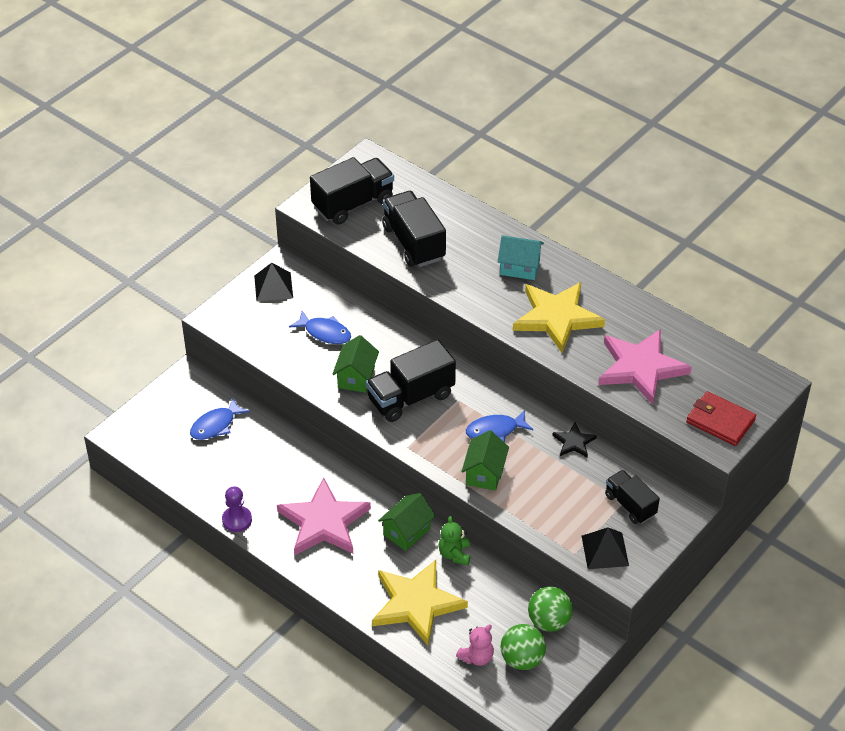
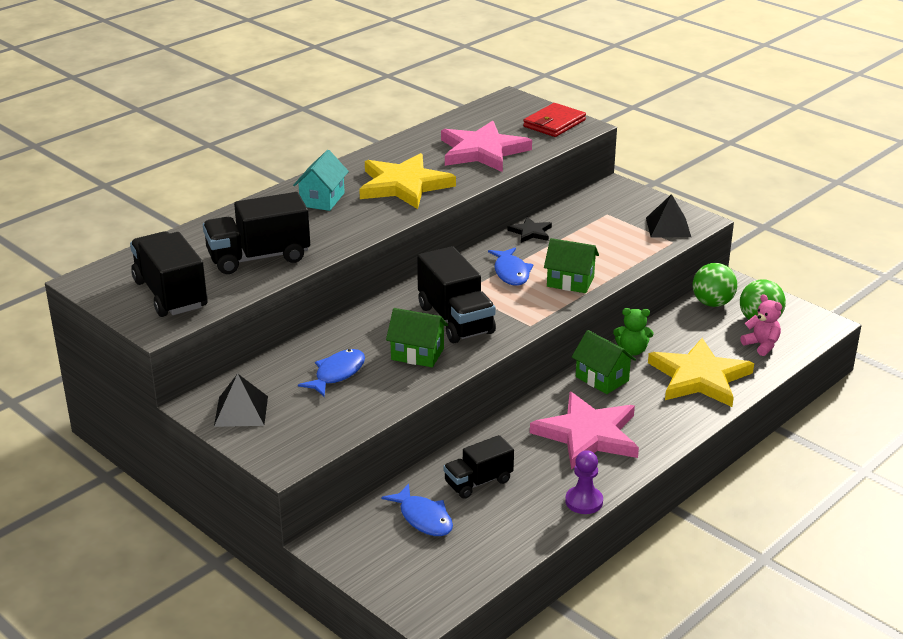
camera: 85 degrees left, 15 degrees down
black truck [605,470,660,524] -> black truck moved to [443,435,514,499]

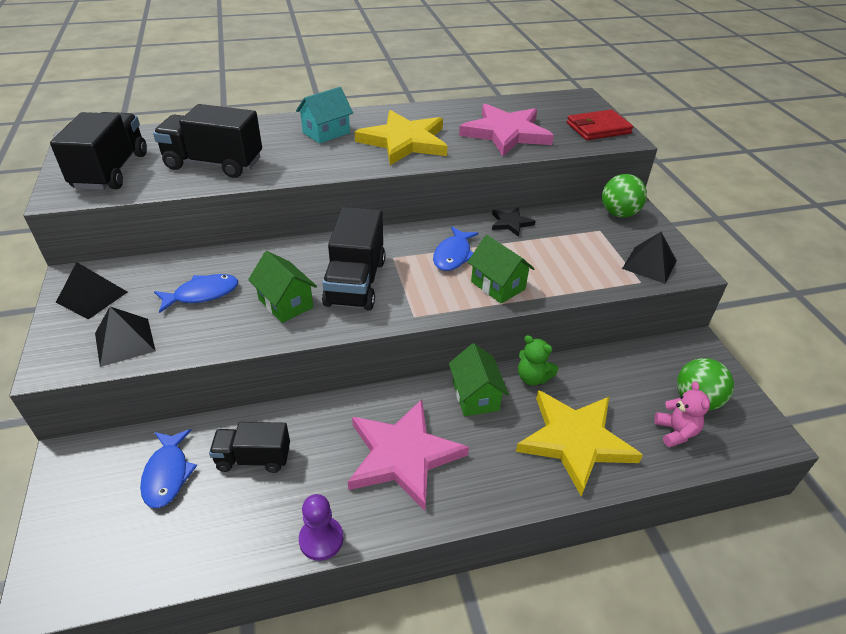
camera: 30 degrees right, 10 degrees up
green ball [693,263,737,307] -> green ball moved to [602,174,647,218]
none -> black pyramid [95,307,156,367]

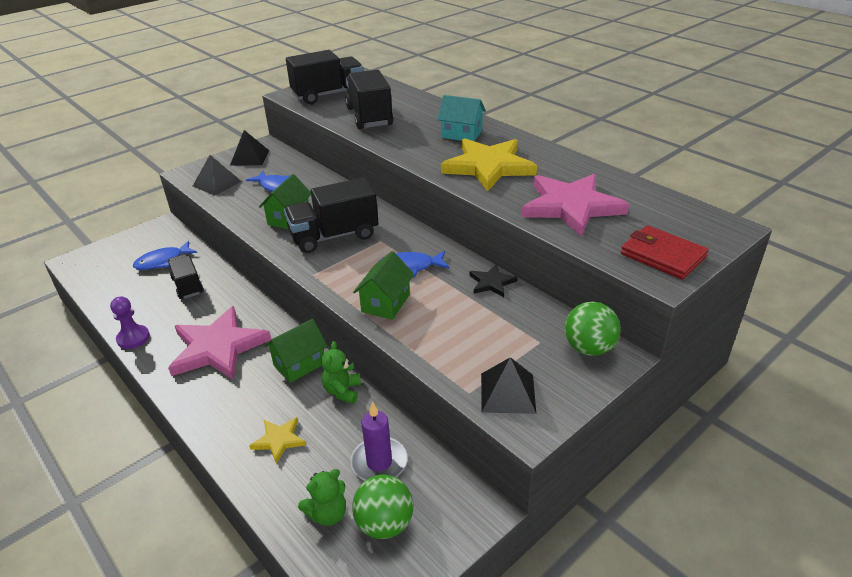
camera: 65 degrees right, 5 degrees down
yellow star [516,390,643,497] -> yellow star [249,417,306,464], size x0.47
pink teddy bear [654,381,710,447] -> green teddy bear [298,469,346,526]
none -> purple candle [350,402,407,481]

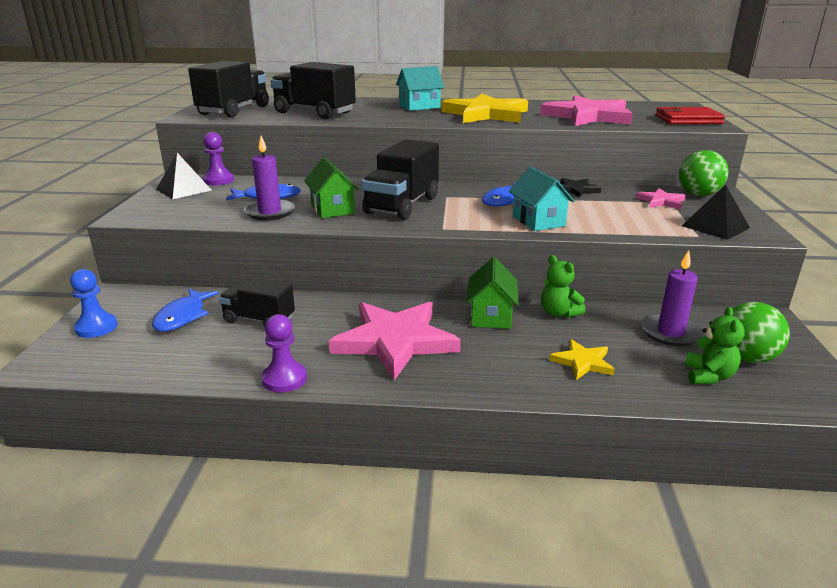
camera: 45 degrees left, 10 degrees down
black pyramid [193,155,242,196] -> none
green house [353,251,414,320] -> turquoise house [509,167,575,231]
none -> blue pawn [70,269,117,338]
none -> purple pawn [203,132,234,185]
none -> purple candle [244,136,295,220]
none -> pink star [636,188,686,209]

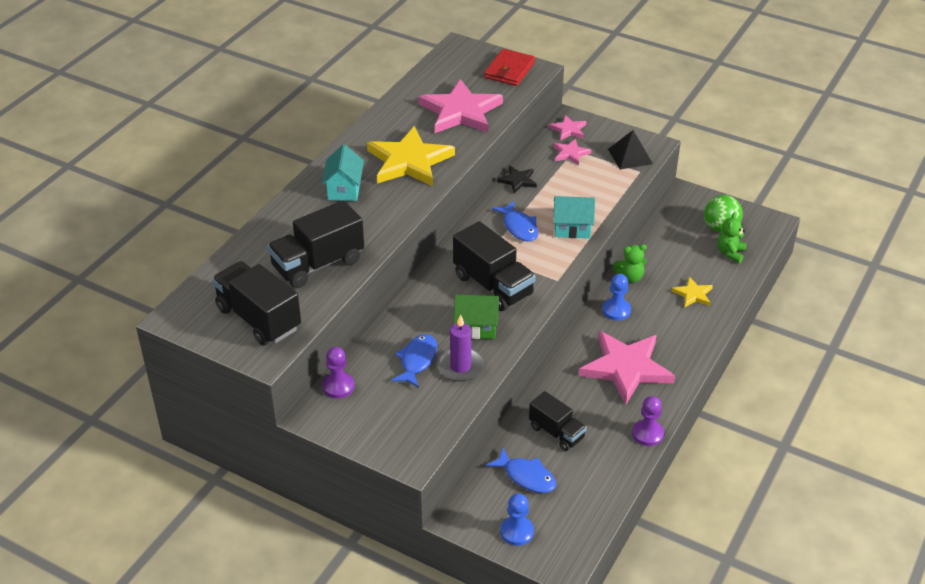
camera: 65 degrees left, 15 degrees up
black pyramid [156,153,212,199] -> none
black truck [219,278,295,327] -> black truck turned 90 degrees counterclockwise [529,391,587,451]
green house [467,257,519,329] -> blue pawn [602,274,631,321]
purple candle [641,250,703,346] -> none
green ball [679,150,729,196] -> pink star [549,115,587,141]
green teddy bear [685,307,745,384] -> green teddy bear turned 105 degrees counterclockwise [717,212,747,263]

